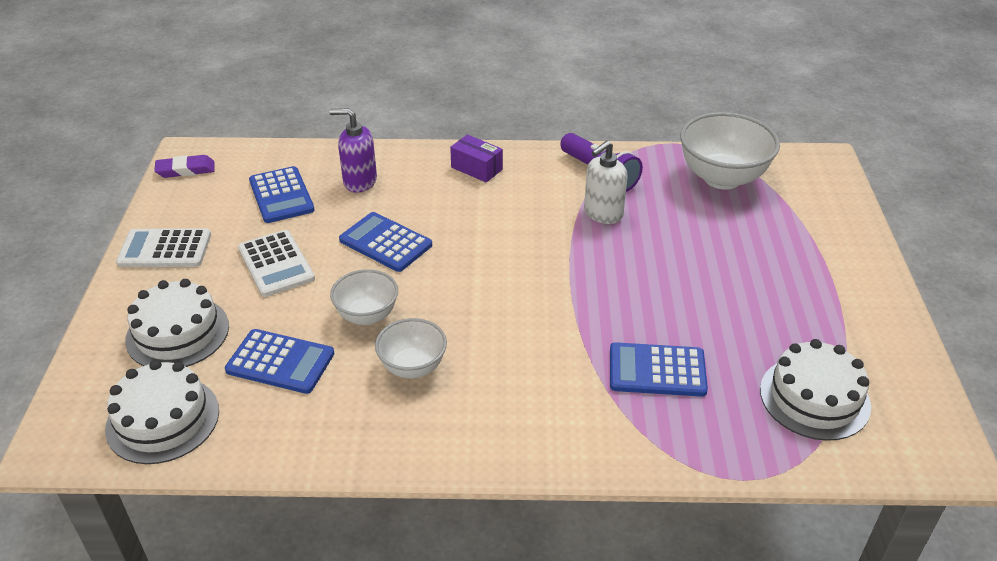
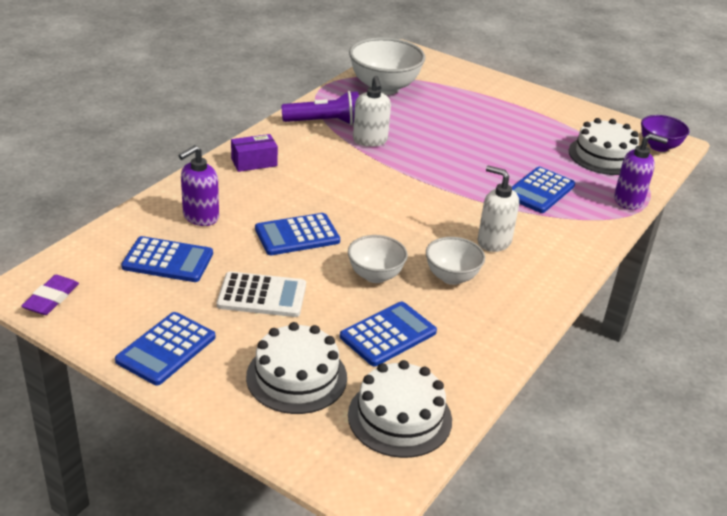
camera: 60 degrees left, 5 degrees down
white calculator [116,228,211,267] -> blue calculator [115,312,215,385]
none -> white soap dispenser [478,165,519,252]
none -> purple soap dispenser [614,134,668,210]
none -> purple bowl [641,115,689,152]

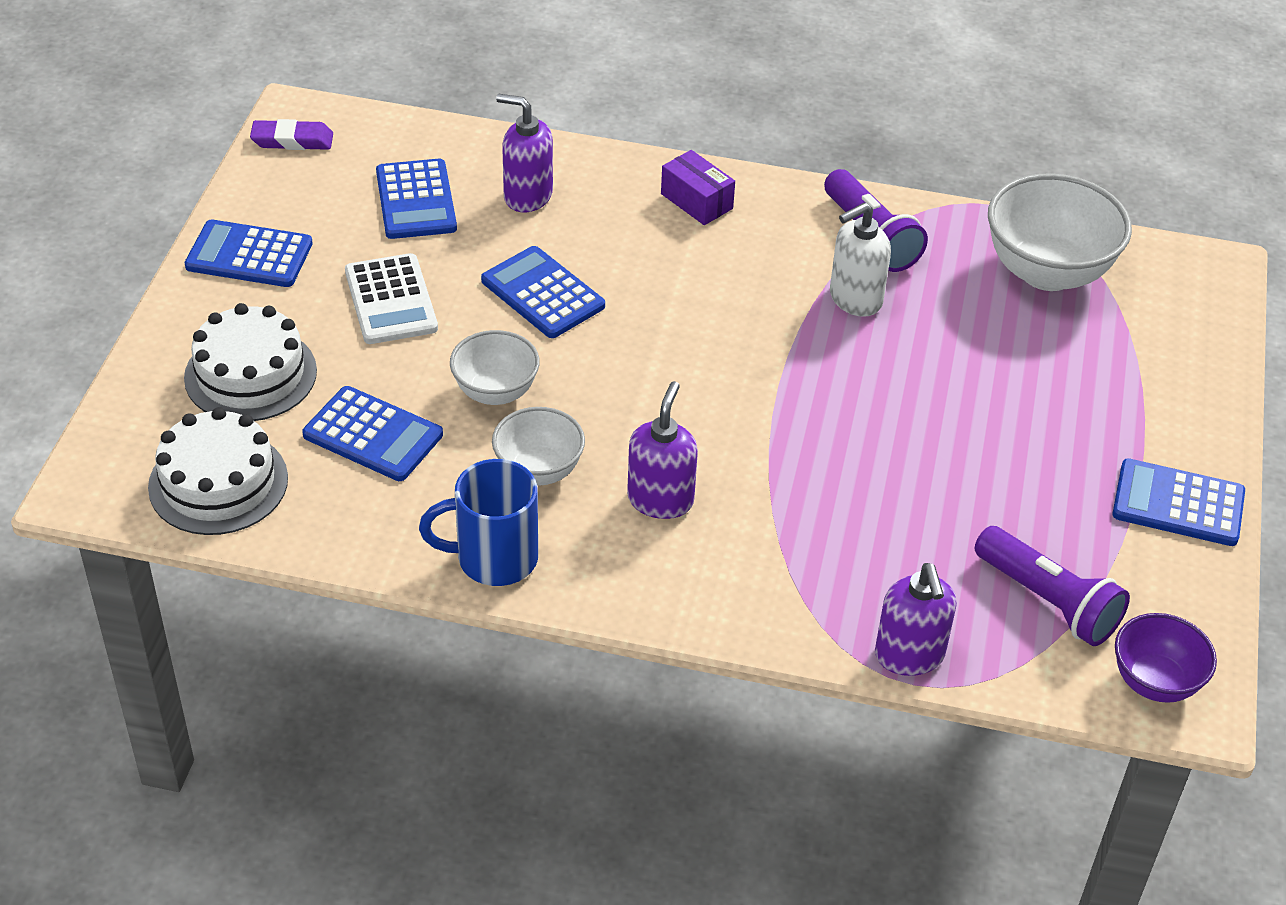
camera: 70 degrees right, 10 degrees up
white soap dispenser [478,165,519,252] -> purple soap dispenser [627,381,698,519]
blue calculator [512,167,575,213] -> blue calculator moved to [1112,458,1245,546]
white cake [569,118,639,175] -> purple flashlight [975,526,1130,646]
none -> blue mug [419,459,538,586]

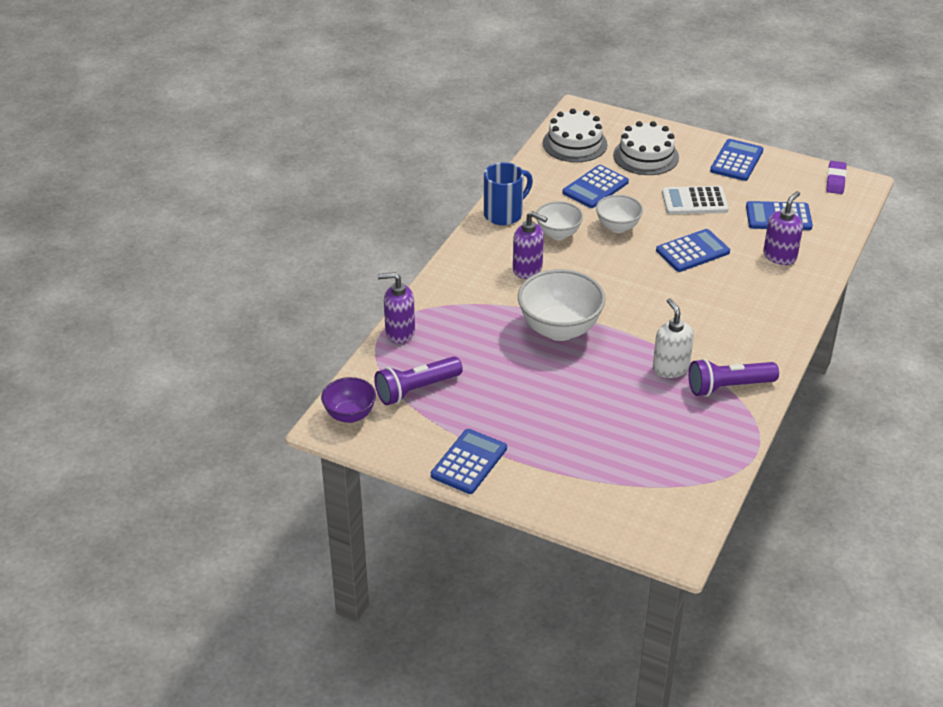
camera: 105 degrees right, 5 degrees down
blue mug [419,459,538,586] -> blue mug turned 45 degrees clockwise [484,162,533,225]
purple box [661,150,735,225] -> none
white bowl [988,174,1132,291] -> white bowl moved to [518,269,606,341]

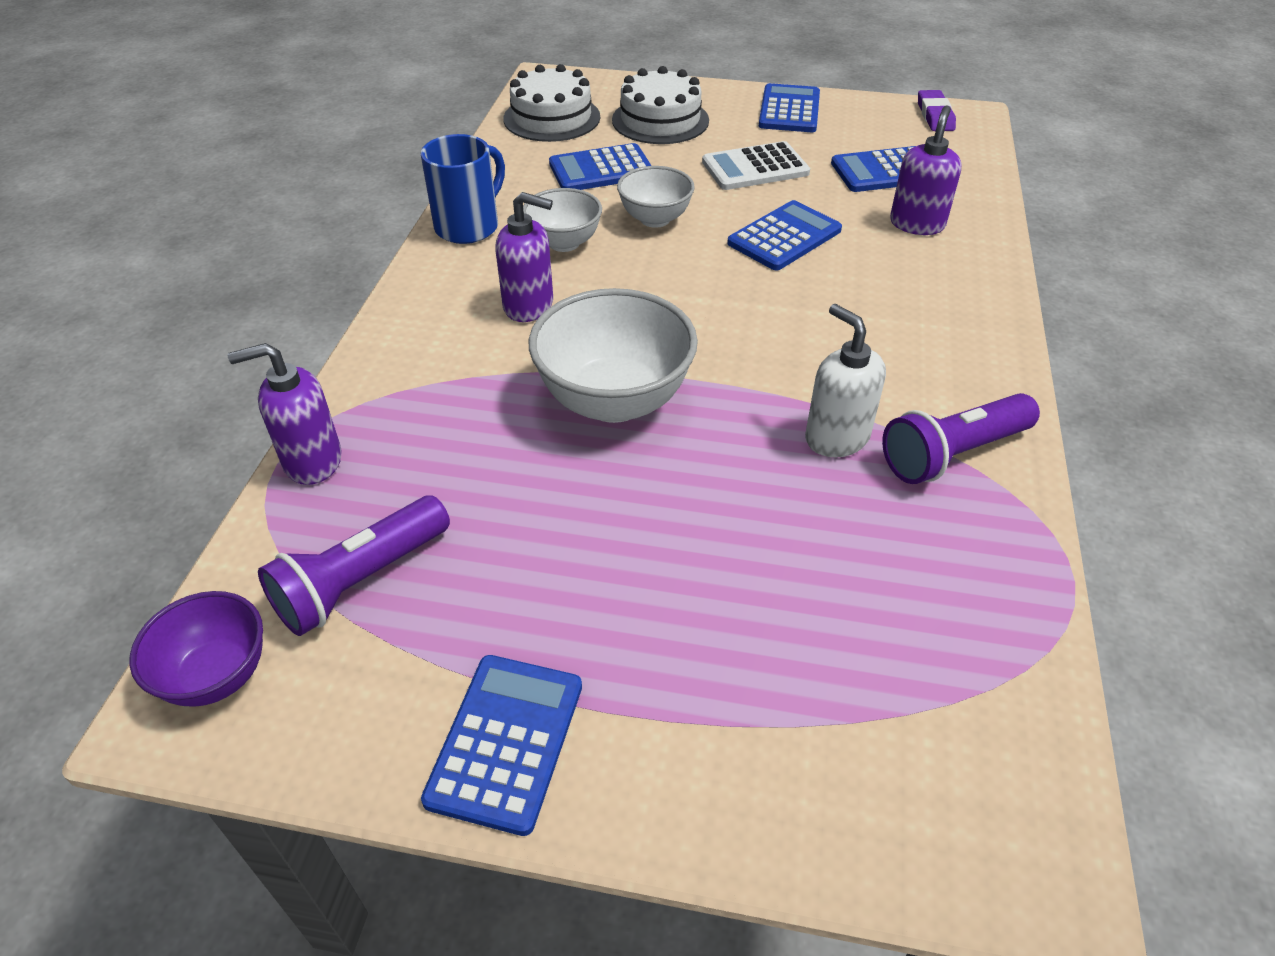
camera: 15 degrees left, 5 degrees up
blue calculator [563,165,629,208] -> blue calculator turned 45 degrees clockwise [549,143,652,190]

